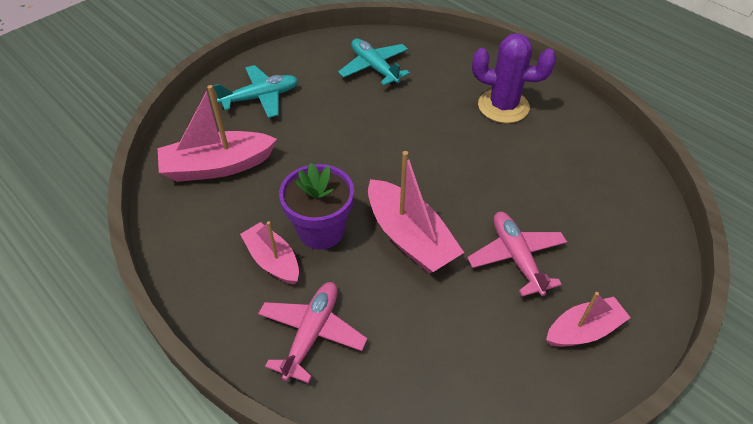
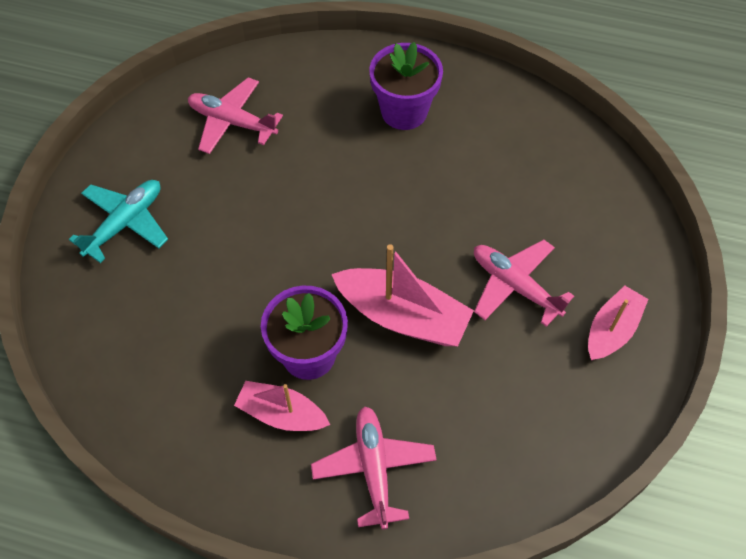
camera: 30 degrees left, 10 degrees up
pink boat [158,85,277,182] -> none
turquoise plane [338,39,410,86] -> pink plane [188,77,283,154]
purple cactus [472,33,556,123] -> purple flower pot [369,42,443,130]

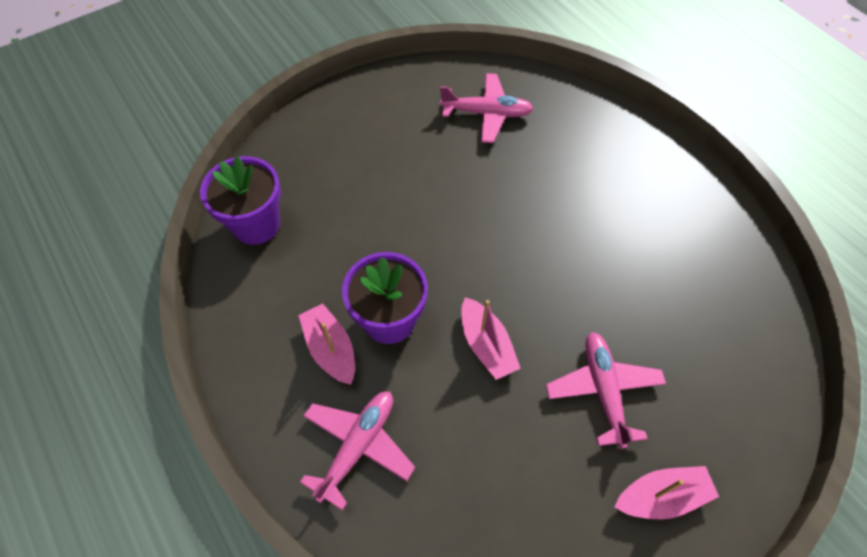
camera: 40 degrees right, 0 degrees up
turquoise plane [69,180,168,263] -> none
pink plane [188,77,283,154] -> pink plane turned 120 degrees clockwise [440,73,534,143]
pink boat [331,244,474,346] -> pink boat [461,297,521,380], size x0.63
purple flower pot [369,42,443,130] -> purple flower pot moved to [200,156,281,245]

